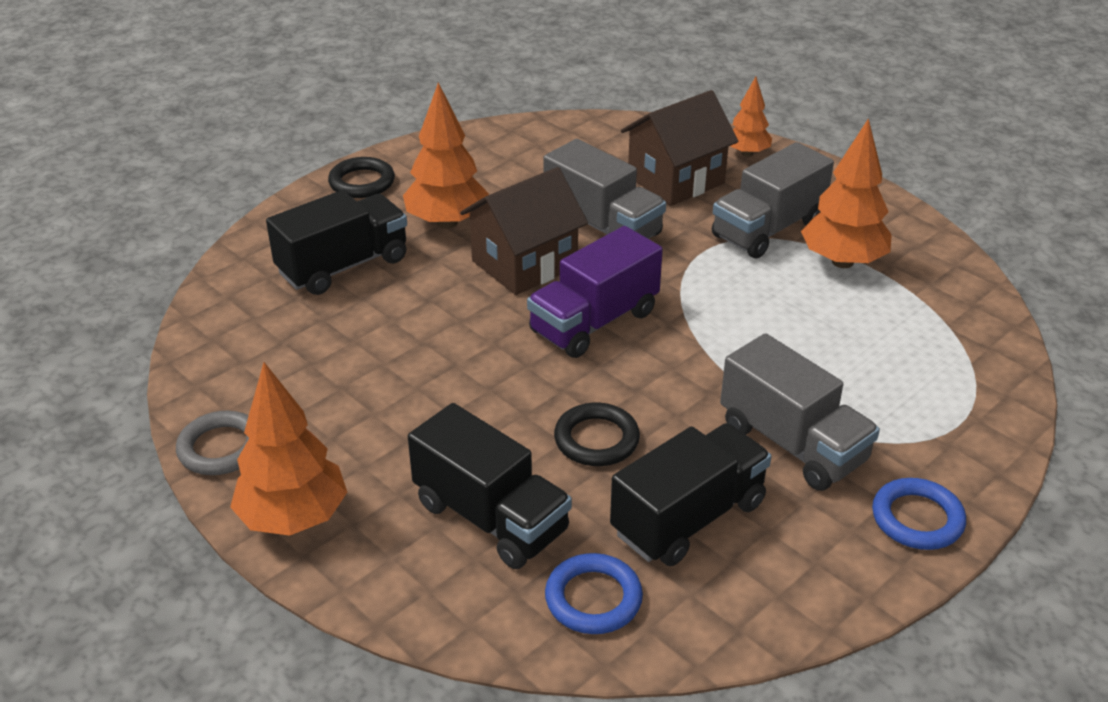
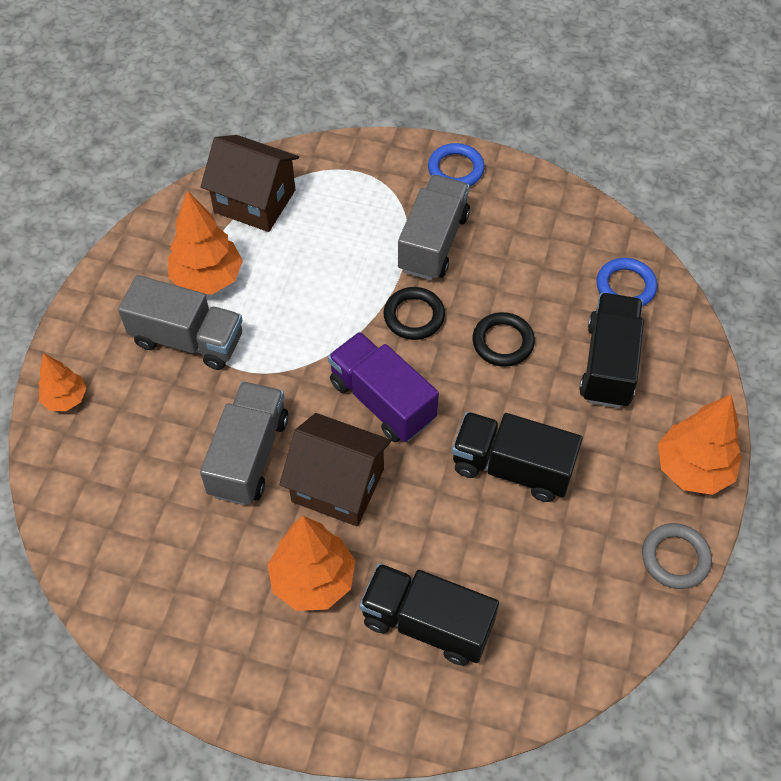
camera: 120 degrees left, 20 degrees up
black ring [328,157,395,198] -> black ring moved to [384,287,445,340]
purple truck [527,226,663,358] -> purple truck turned 150 degrees counterclockwise [328,332,439,442]
black truck [610,423,772,566] -> black truck moved to [452,412,583,502]
brown house [621,90,738,206] -> brown house moved to [201,135,299,232]

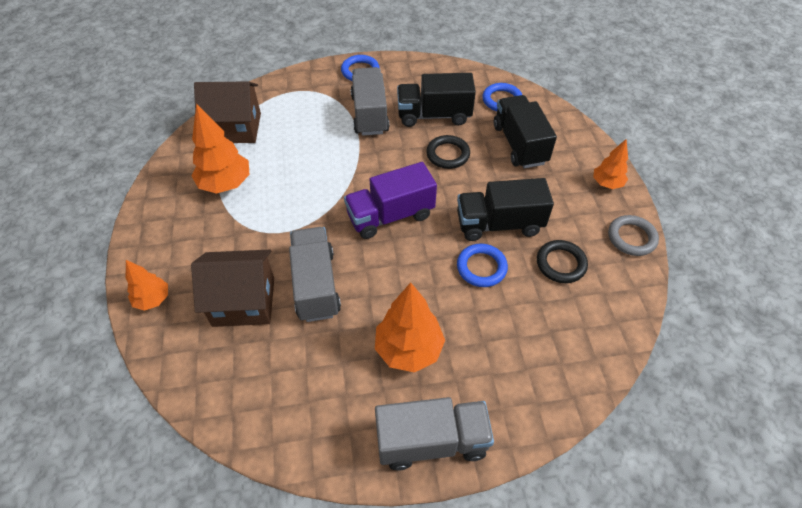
camera: 25 degrees left, 5 degrees down
grey truck [118,275,243,370] -> grey truck moved to [375,397,494,471]
brown house [279,413,391,527] -> brown house moved to [191,250,274,327]
purple truck [328,332,439,442] -> purple truck turned 45 degrees counterclockwise [344,162,437,239]
black truck [360,563,499,666] -> black truck moved to [397,73,476,127]
black ring [384,287,445,340] -> black ring moved to [537,240,588,283]
orange tree [658,395,742,495] -> orange tree [593,139,628,189], size x0.60
none -> blue ring [457,244,508,287]

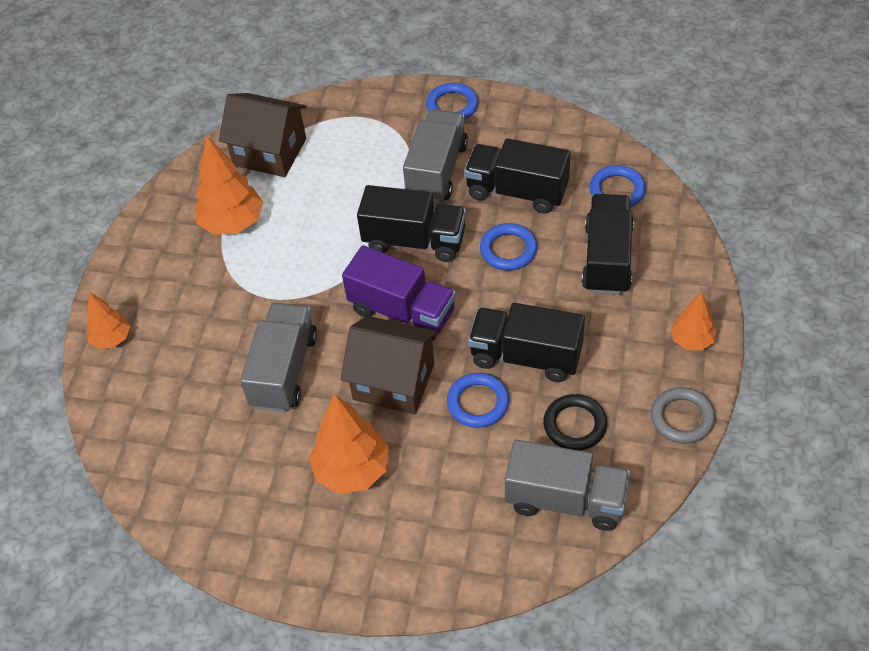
camera: 25 degrees right, 0 degrees up
brown house [191,250,274,327] -> brown house moved to [341,316,438,415]
purple truck [344,162,437,239] -> purple truck turned 150 degrees counterclockwise [342,245,456,341]
grey truck [375,397,494,471] -> grey truck moved to [505,440,630,531]
black ring [426,135,470,169] -> blue ring [480,223,537,270]
none -> black truck [357,185,466,262]

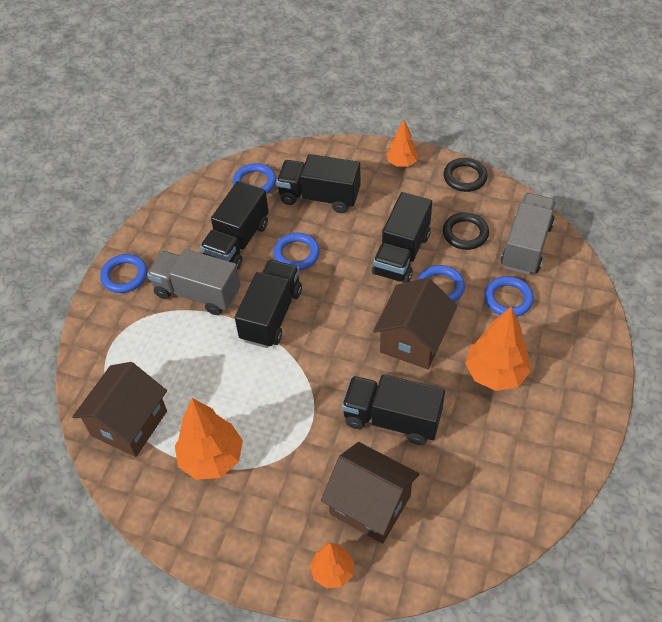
camera: 85 degrees left, 0 degrees up
grey truck [240,303,317,412] -> black truck [342,374,445,445]
purple truck [342,245,456,341] -> none
grey ring [651,387,715,444] -> black ring [443,158,488,192]
none -> brown house [321,442,419,544]
none -> blue ring [484,276,534,317]

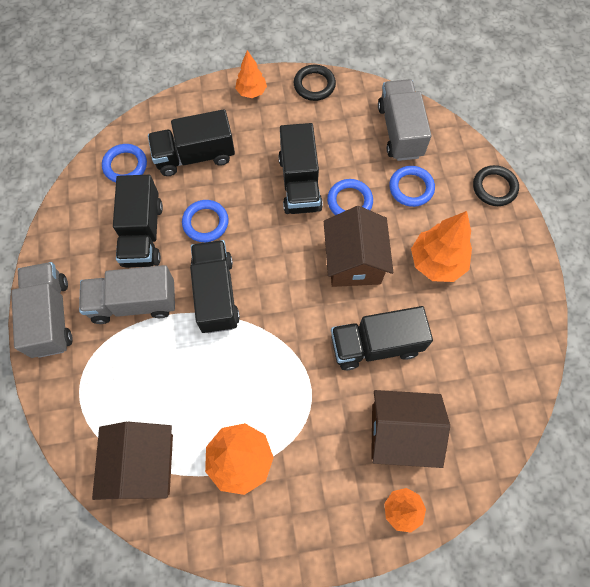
camera: 30 degrees left, 15 degrees up
blue ring [100,254,147,293] -> grey truck [11,262,72,358]
black ring [443,213,489,250] -> black ring moved to [473,165,519,206]

